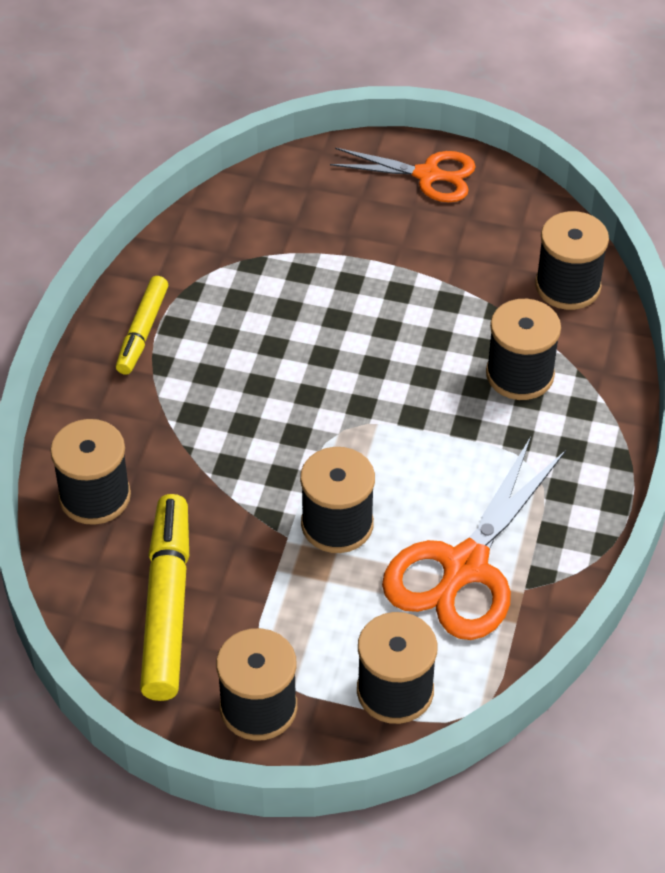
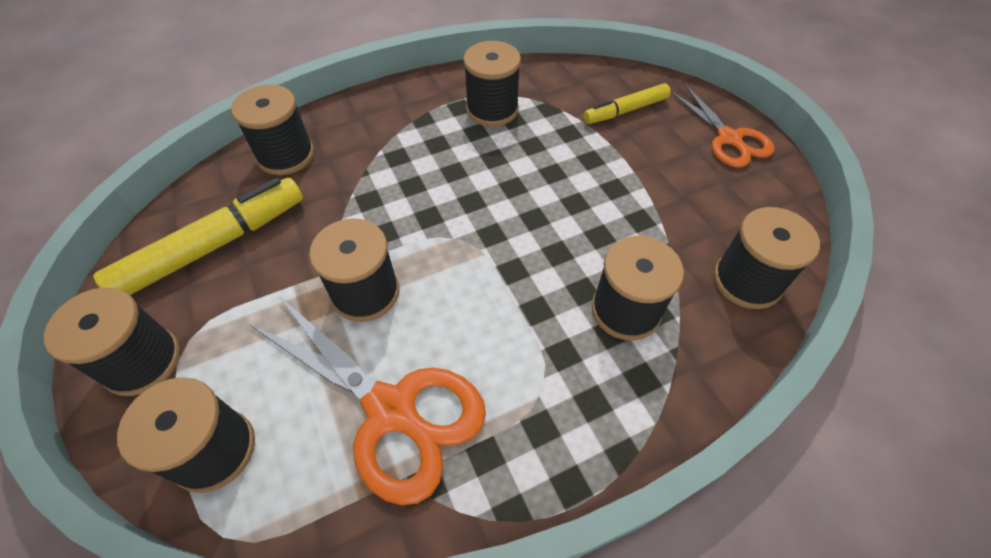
camera: 50 degrees right, 5 degrees up
yellow marker [116,276,168,375] -> yellow marker moved to [583,83,671,124]
orange scissors [382,437,566,640] -> orange scissors turned 135 degrees counterclockwise [250,296,486,505]
none -> black spool [463,41,521,127]

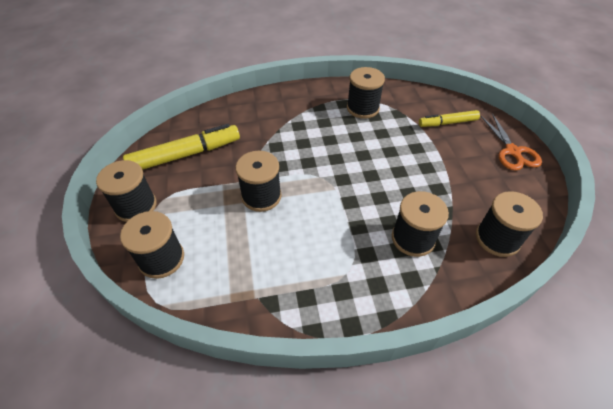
camera: 15 degrees right, 5 degrees down
black spool [231,84,314,175] -> none
orange scissors [250,296,486,505] -> none

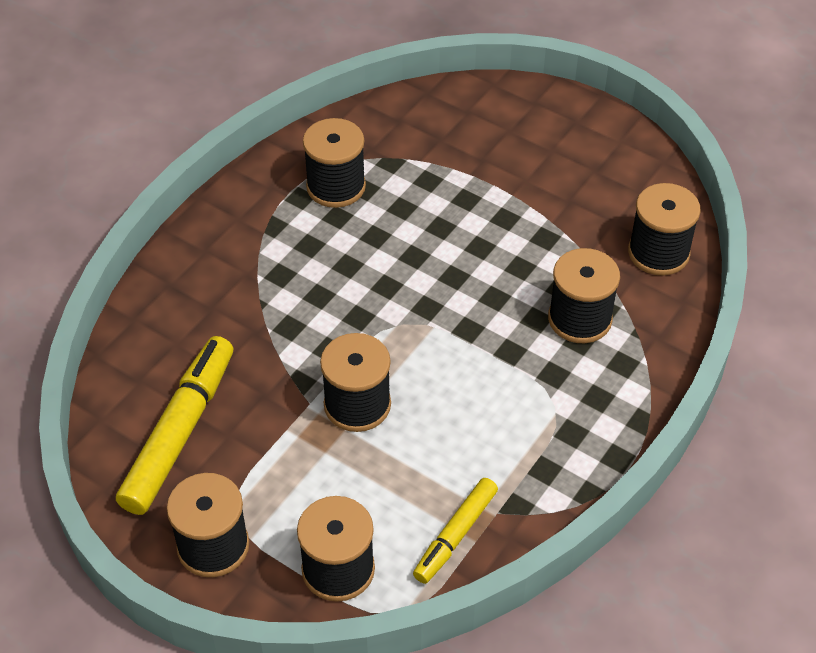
camera: 45 degrees left, 0 degrees up
yellow marker [419,110,480,127] -> yellow marker moved to [413,478,498,584]
orange scissors [481,113,542,171] -> none

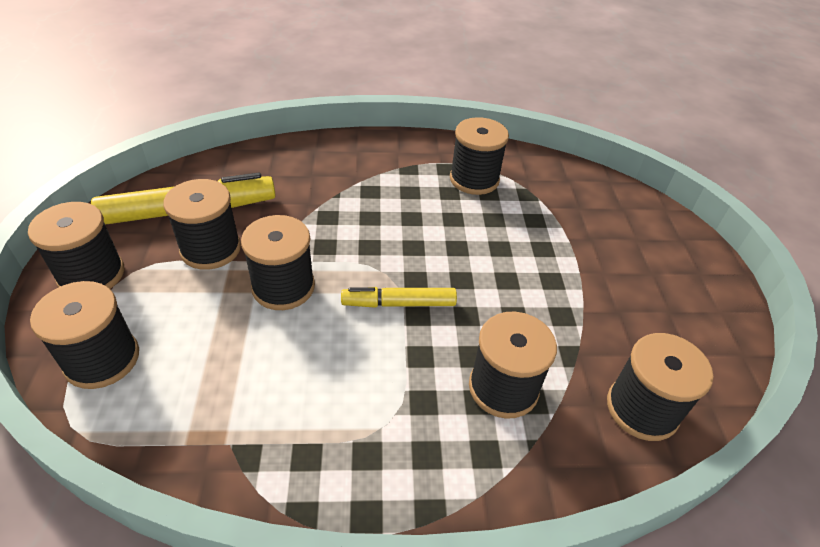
camera: 50 degrees right, 5 degrees down
yellow marker [413,478,498,584] -> yellow marker moved to [341,287,457,308]
none -> black spool [163,179,241,270]

